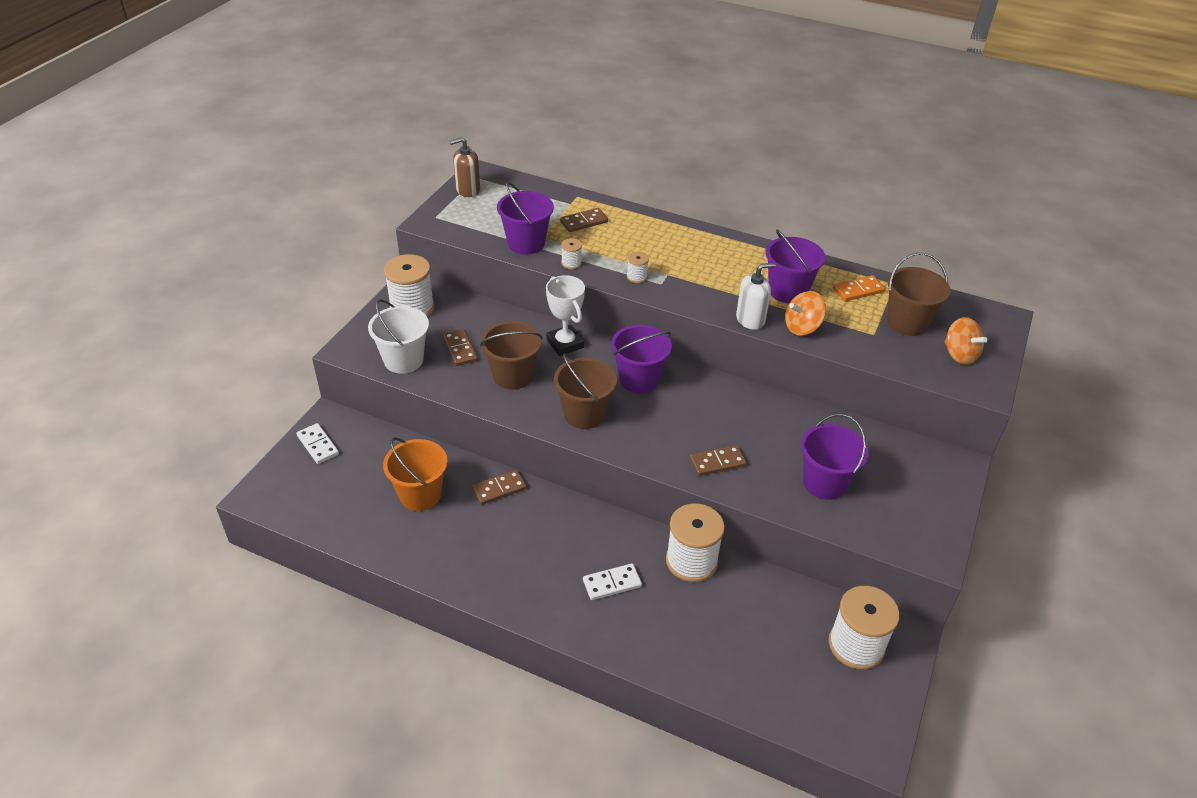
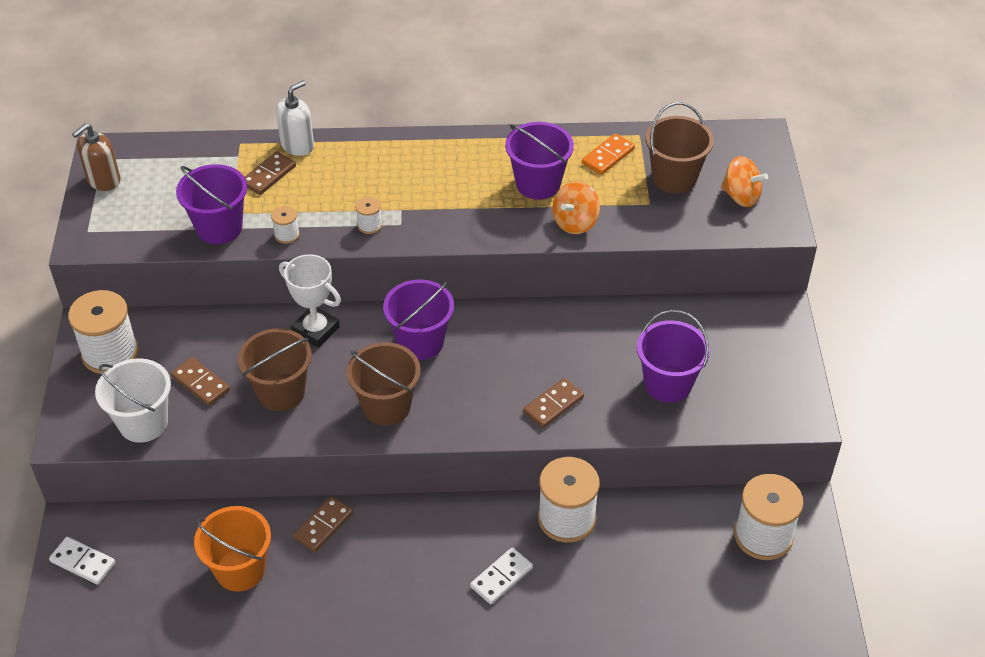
camera: 25 degrees left, 5 degrees up
white soap dispenser [736,263,776,330] -> white soap dispenser moved to [276,81,314,156]

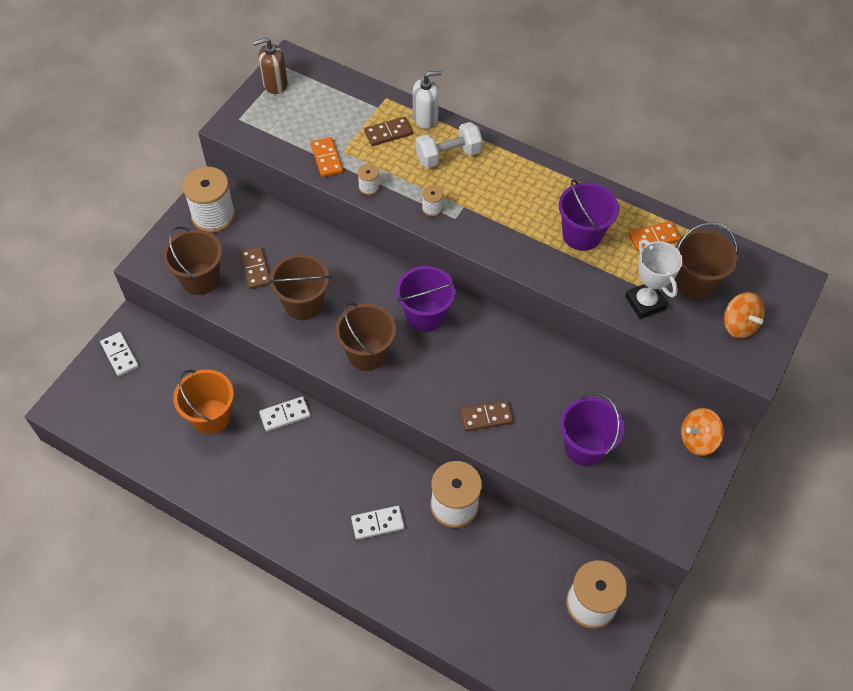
camera: 30 degrees right, 10 degrees up
white bucket [95,358,171,443] -> brown bucket [163,226,222,295]
purple bucket [176,164,247,244] -> orange domino [310,137,343,177]
white trophy [279,254,341,348] -> white trophy moved to [625,239,683,319]
brown domino [293,496,353,552] -> white domino [259,396,311,432]
orange spinning top [552,181,600,234] -> orange spinning top moved to [681,408,724,456]
none -> white dumbbell [416,122,483,168]

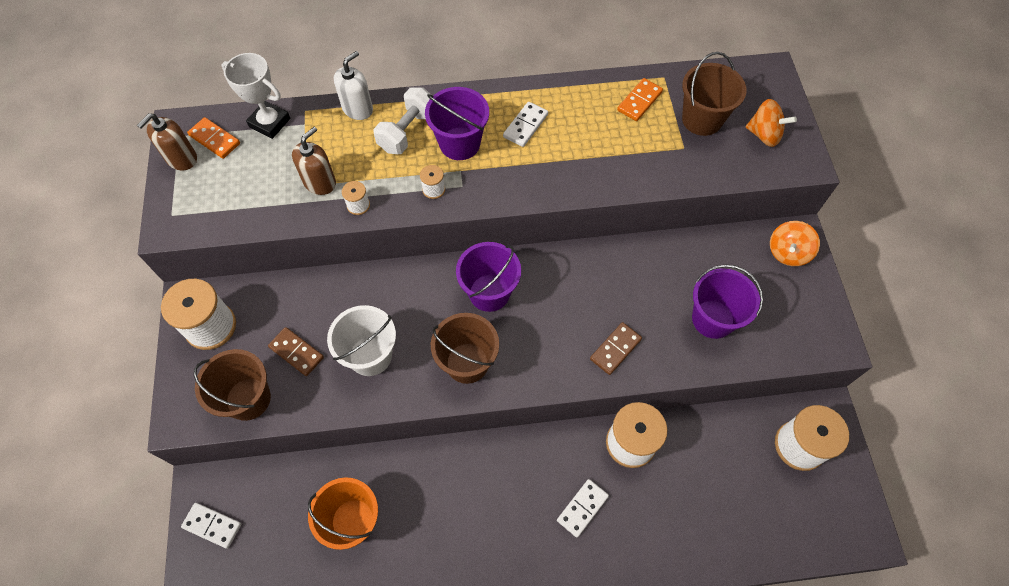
camera: 35 degrees left, 5 degrees up
white domino [259,396,311,432] -> white domino moved to [503,102,548,147]
brown bucket [269,254,330,320] -> white bucket [327,305,396,376]
orange domino [310,137,343,177] -> orange domino moved to [187,117,240,159]
brown domino [364,117,413,146] -> none
purple bucket [559,179,619,251] -> purple bucket moved to [425,87,489,160]
white trophy [625,239,683,319] -> white trophy moved to [222,53,290,139]
none -> brown soap dispenser [292,127,336,195]

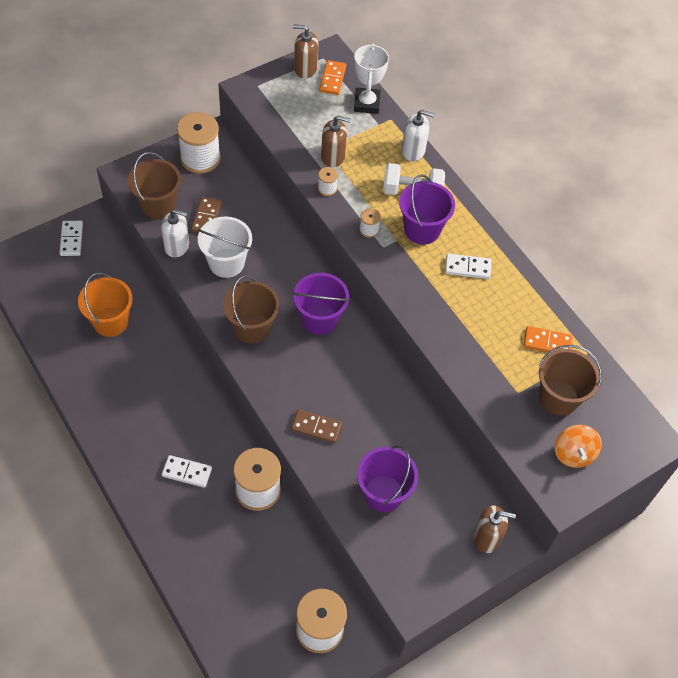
camera: 60 degrees right, 5 degrees down
orange spinning top [770,221,820,266] -> brown soap dispenser [473,506,516,553]
none -> white soap dispenser [161,209,189,257]

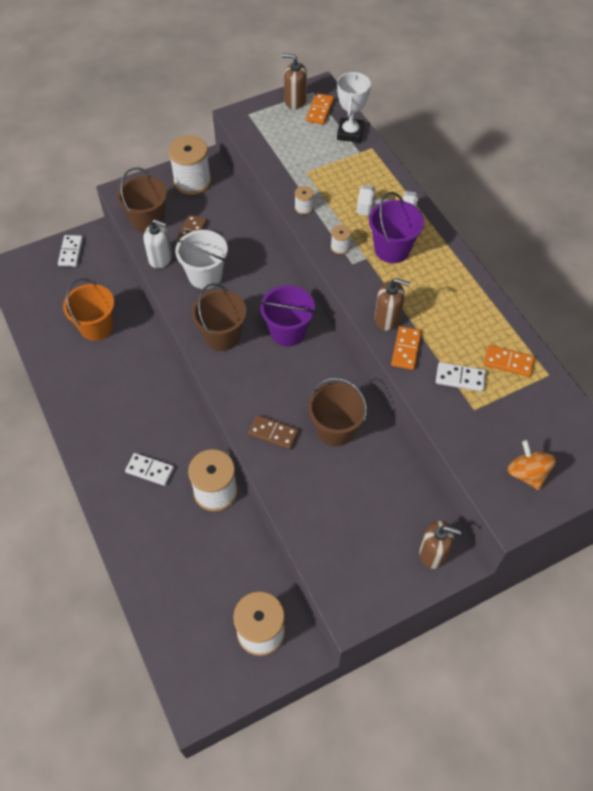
camera: 10 degrees right, 0 degrees up
brown soap dispenser [321,116,351,167] -> brown soap dispenser moved to [375,278,410,331]
purple bucket [357,445,418,512] -> none
white soap dispenser [402,110,435,161] -> none
white domino [445,253,491,279] -> white domino moved to [436,362,486,392]
brown bucket [539,345,602,416] -> brown bucket moved to [308,378,367,446]
orange spinning top [555,425,602,468] -> orange spinning top turned 150 degrees clockwise [507,440,556,490]
none -> orange domino [391,326,422,370]

